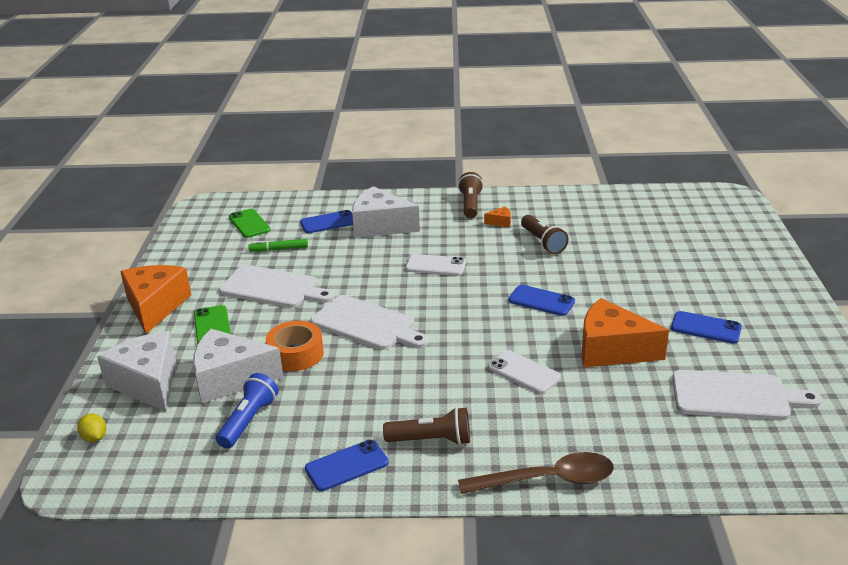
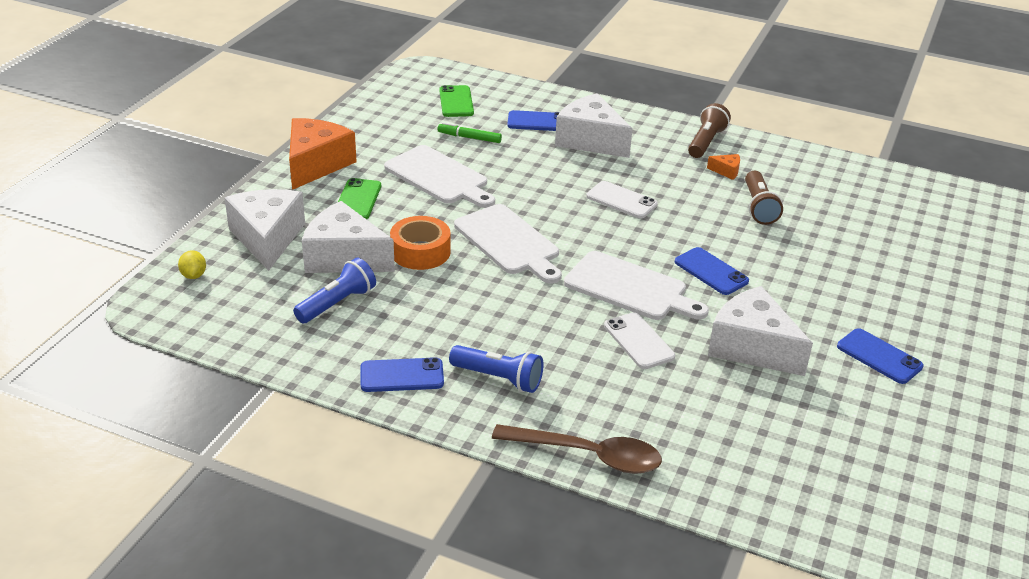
camera: 20 degrees right, 5 degrees up
brown flashlight [383,407,470,445] -> blue flashlight [449,345,544,393]
orange cheese [582,298,669,367] -> white cheese [708,286,813,376]
white cutting board [672,370,822,420] -> white cutting board moved to [564,251,709,320]

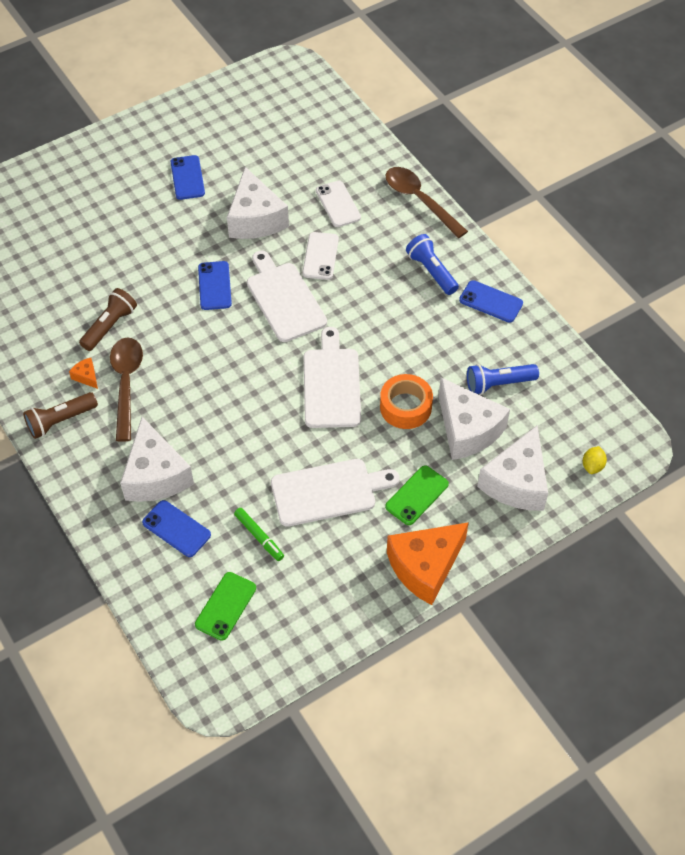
camera: 145 degrees left, 20 degrees up
white cutting board [384,145,495,208] -> white cutting board turned 90 degrees clockwise [271,459,400,527]
white phone [586,181,658,218] -> white phone moved to [316,181,361,227]
none -> brown spoon [110,338,143,442]

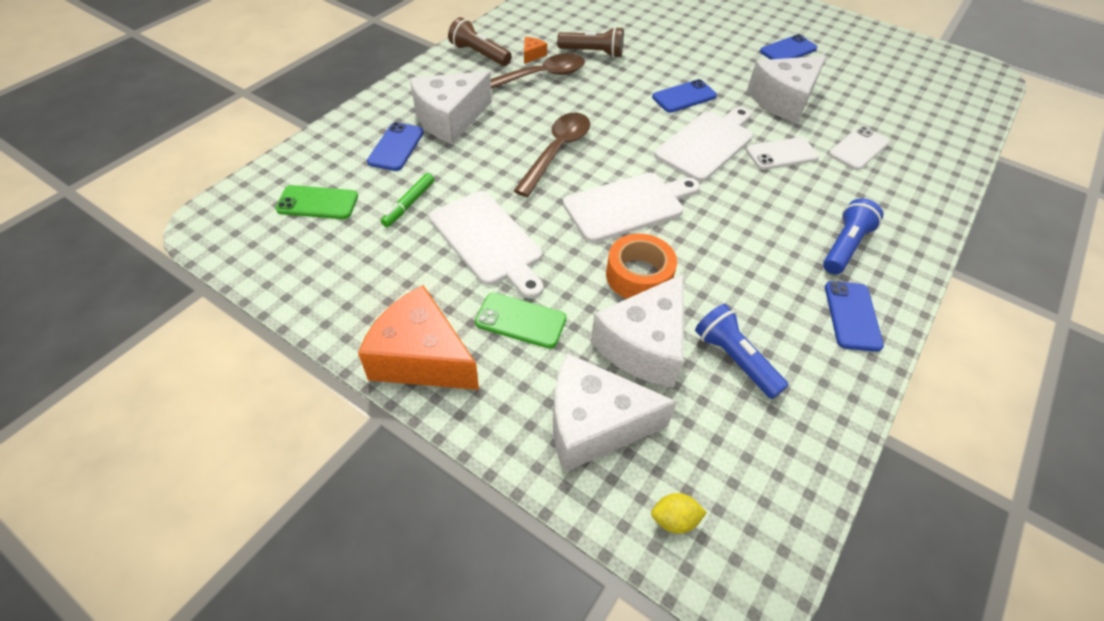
camera: 65 degrees right, 5 degrees down
brown spoon [385,167,468,238] -> brown spoon moved to [514,113,590,197]

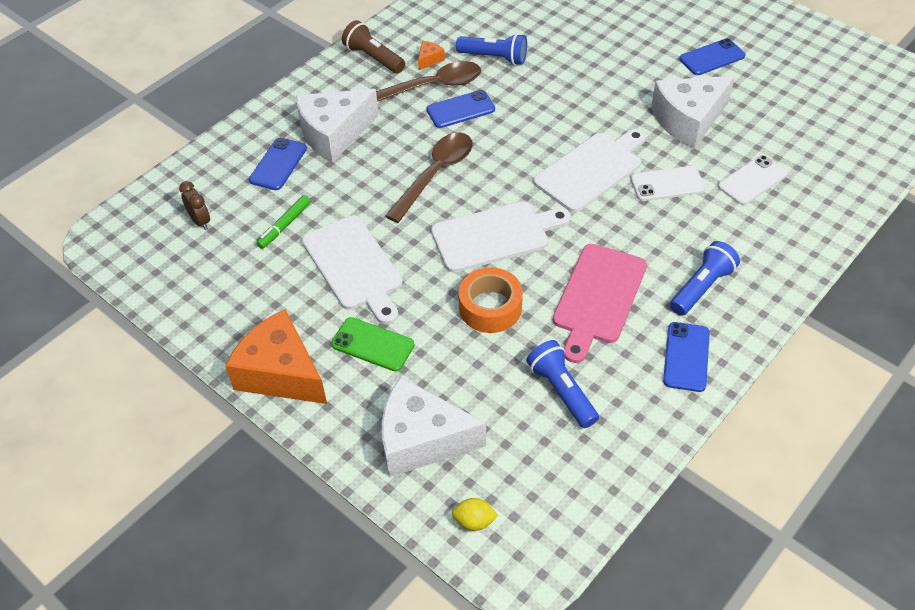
camera: 10 degrees right, 0 degrees up
green phone [275,185,358,219] -> brown clock [179,181,210,230]
brown flashlight [557,26,624,58] -> blue flashlight [456,33,527,65]
white cheese [591,274,683,388] -> none
blue phone [652,79,717,113] -> blue phone moved to [426,90,495,128]
none -> pink cutting board [553,244,647,363]

